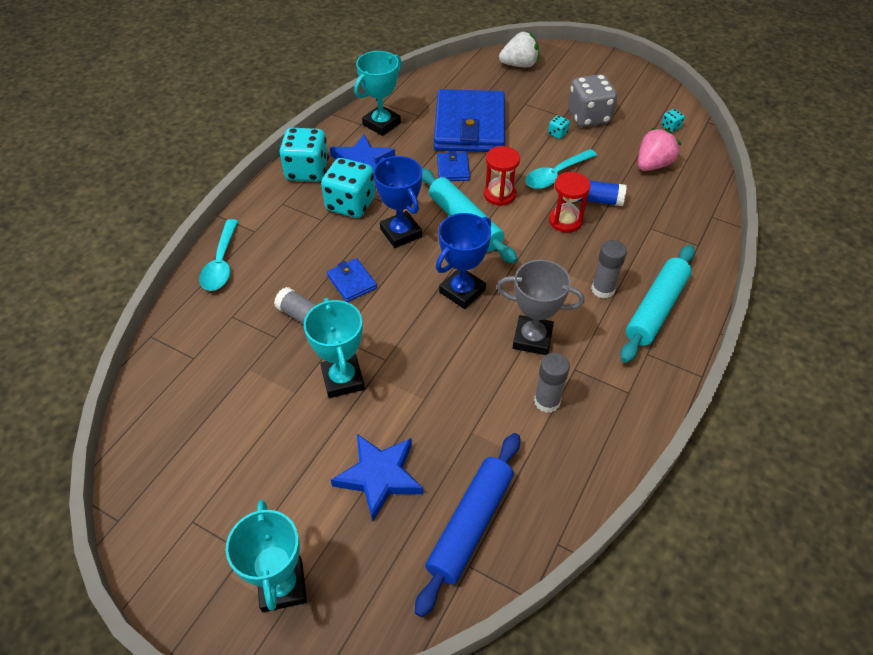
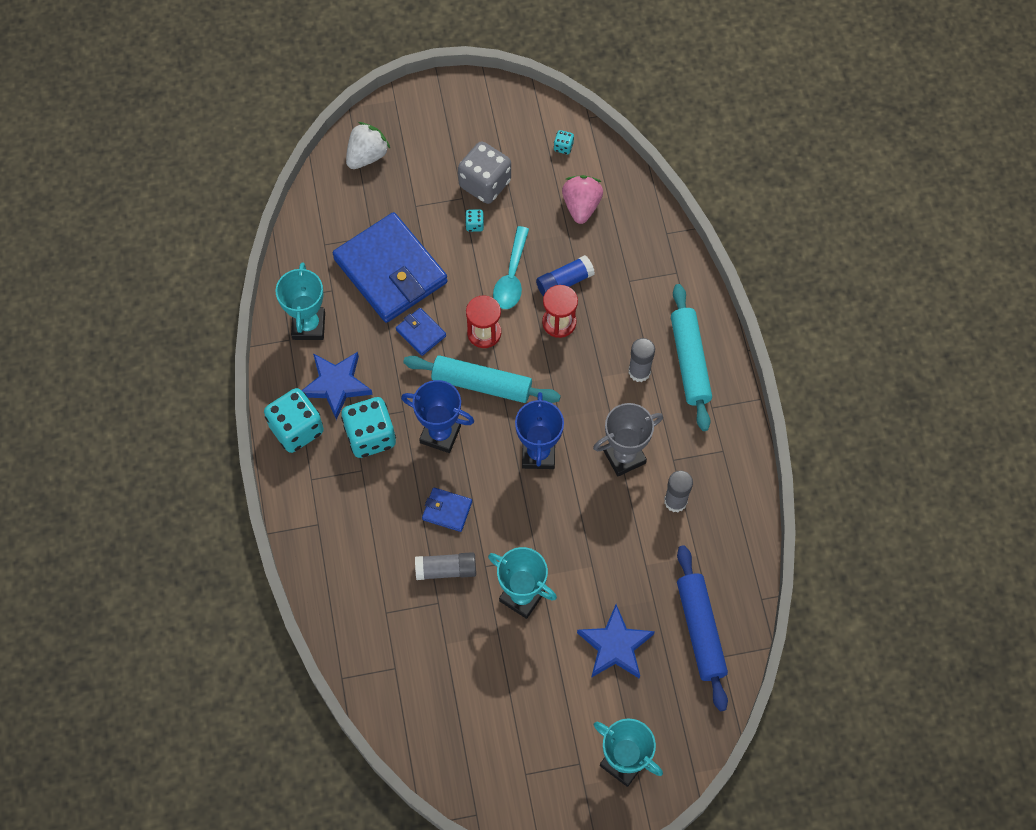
camera: 40 degrees left, 15 degrees up
turquoise spoon [199,219,238,291] -> none

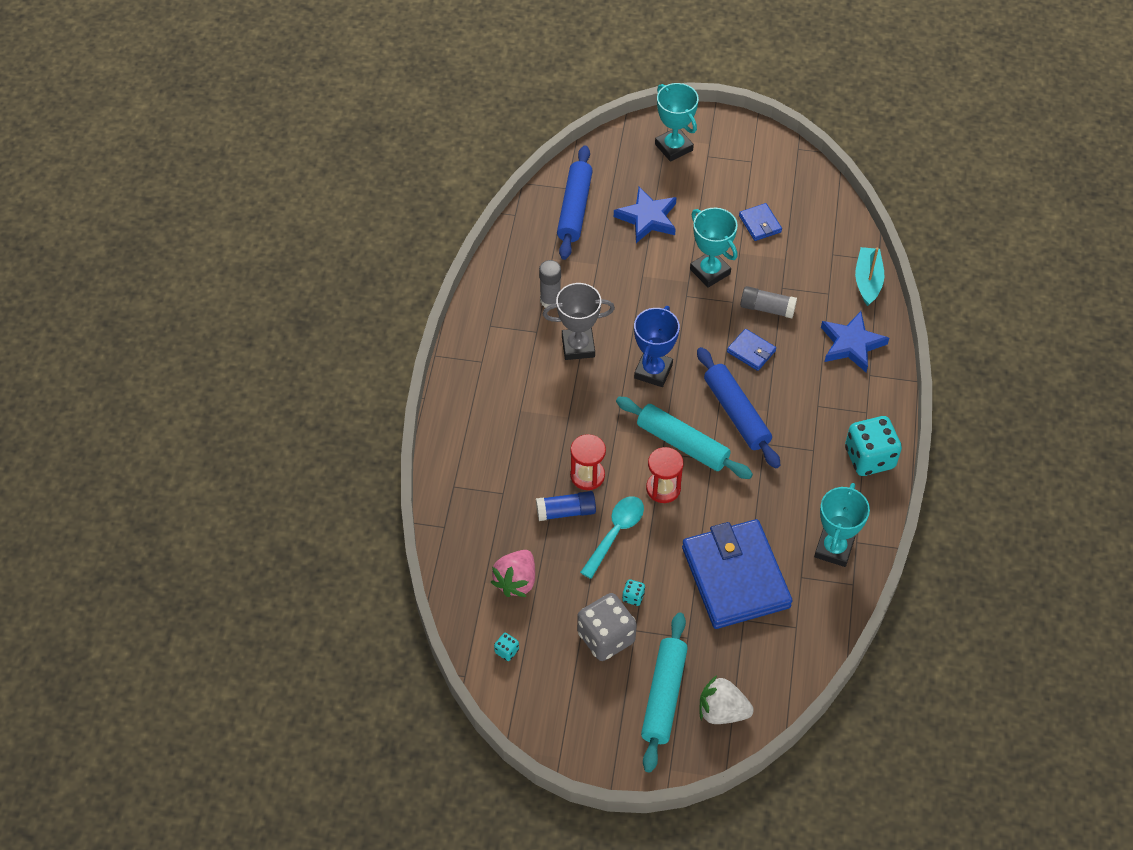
camera: 160 degrees left, 10 degrees down
blue star [301,352,373,420] -> blue star moved to [821,311,889,372]
turquoise dice [341,397,396,458] -> none
white strawberry [346,122,390,169] -> white strawberry turned 45 degrees clockwise [700,675,754,724]
blue wallet [396,308,446,356] -> blue wallet moved to [739,203,782,241]
blue trophy [401,380,474,453] -> blue rolling pin [697,347,780,468]
grey glue stick [628,338,655,382] -> none
turquoise rolling pin [671,284,712,431] -> turquoise rolling pin moved to [641,612,688,773]
none -> turquoise boat [855,247,884,306]

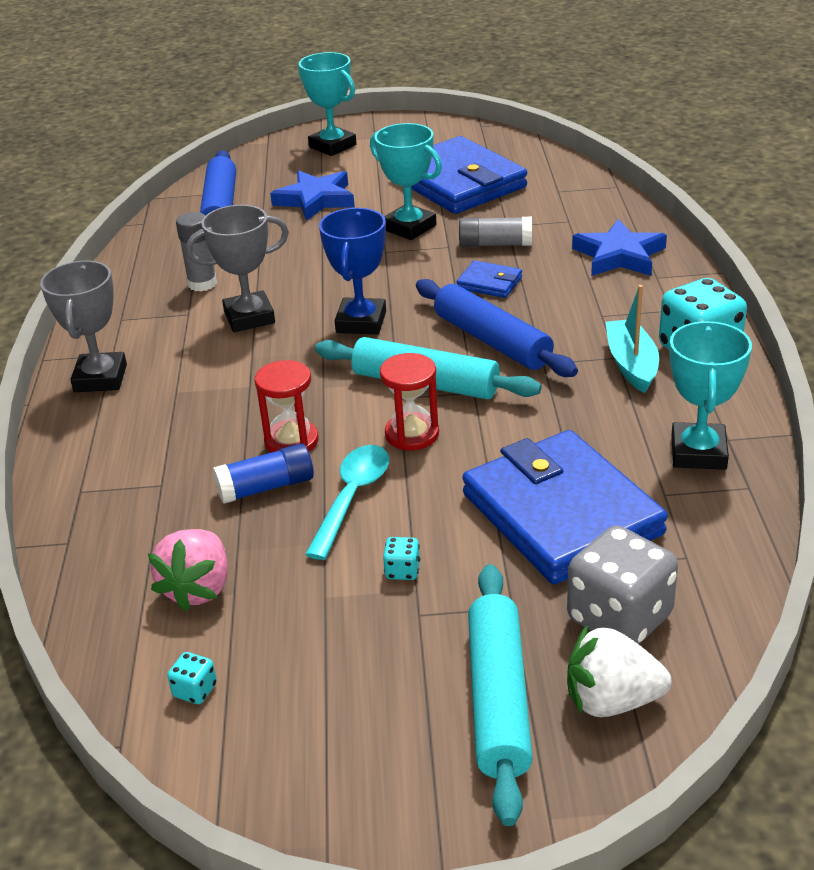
camera: 10 degrees left, 20 degrees down
grey dice [577,593,637,661] -> grey dice moved to [567,525,678,644]
blue wallet [739,203,782,241] -> blue wallet [411,136,527,214], size x2.35
turquoise boat [855,247,884,306] -> turquoise boat moved to [606,285,659,393]
none -> grey trophy [40,261,127,392]

